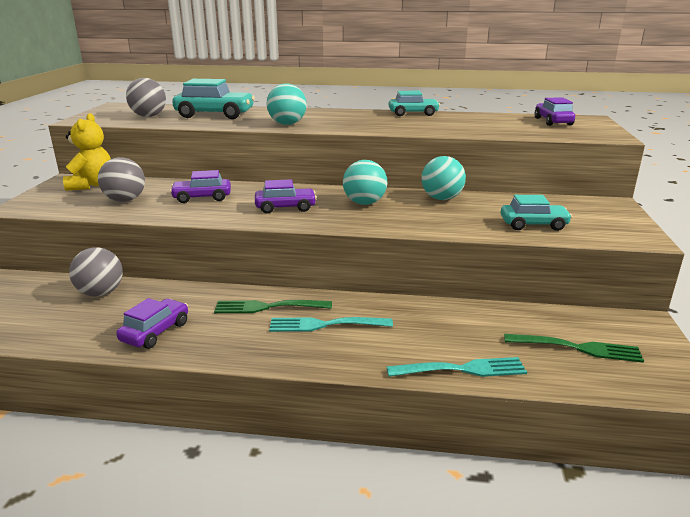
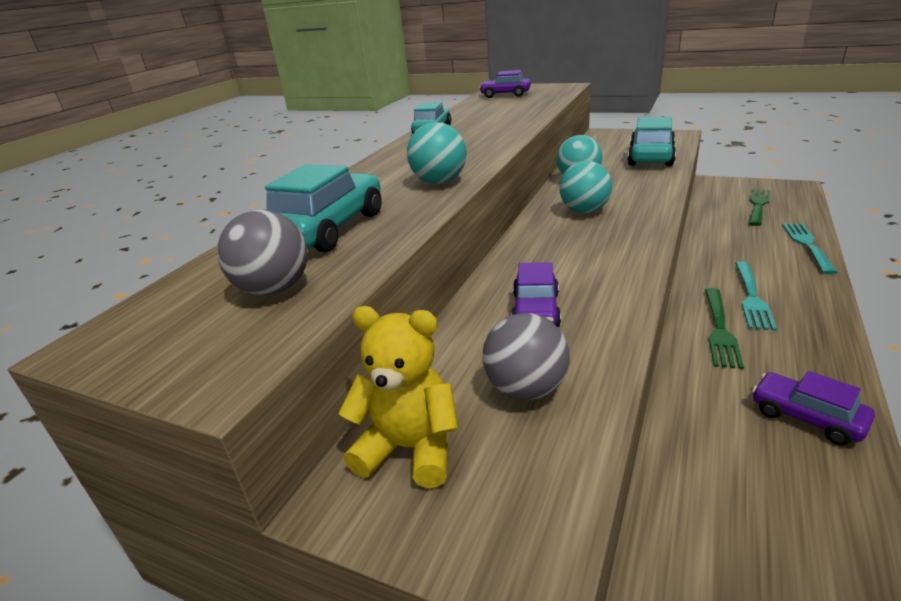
camera: 70 degrees left, 5 degrees up
grey ball [69,247,123,296] -> none
purple car [255,179,317,214] -> none
turquoise car [501,195,572,231] -> turquoise car [627,117,676,166], size x1.54

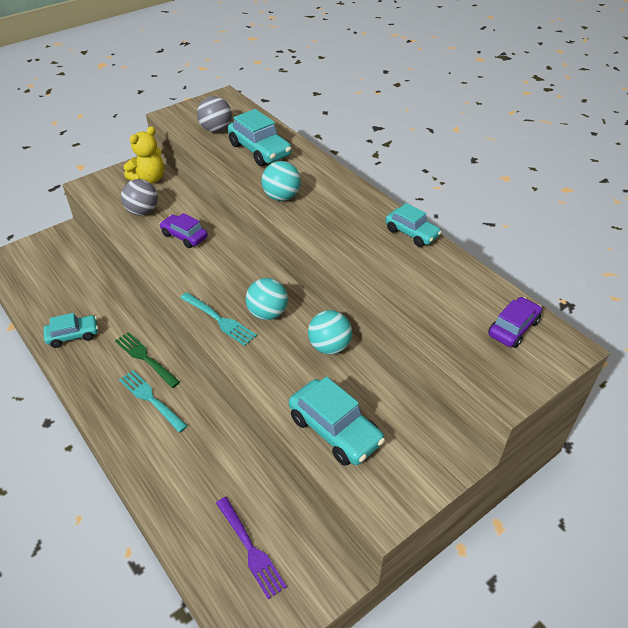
camera: 115 degrees right, 15 degrees up
green fork [749,189,771,226] -> purple fork [216,497,287,599]
purple car [752,371,875,445] -> turquoise car [43,313,98,348]
turquoise fork [782,223,838,274] -> turquoise fork moved to [180,292,257,346]

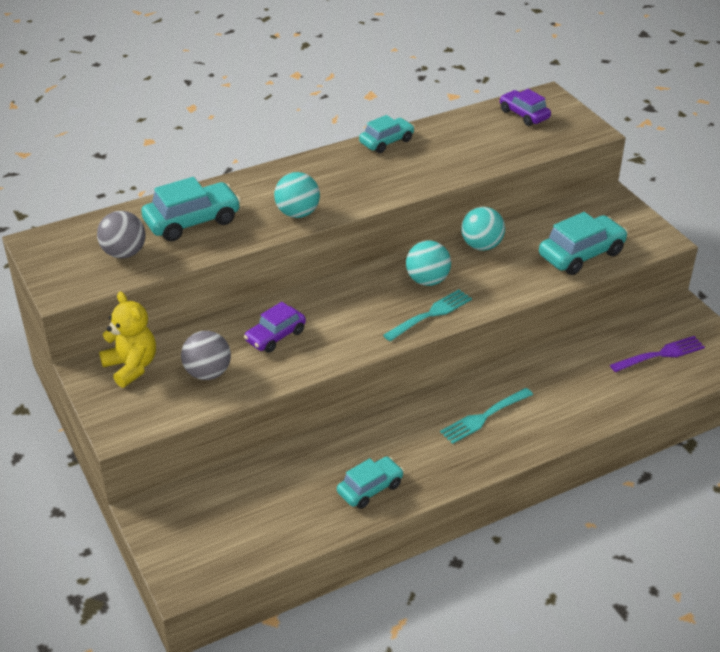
camera: 80 degrees left, 5 degrees down
turquoise car [43,313,98,348] -> turquoise car turned 60 degrees clockwise [337,457,404,509]
green fork [115,332,180,388] -> none

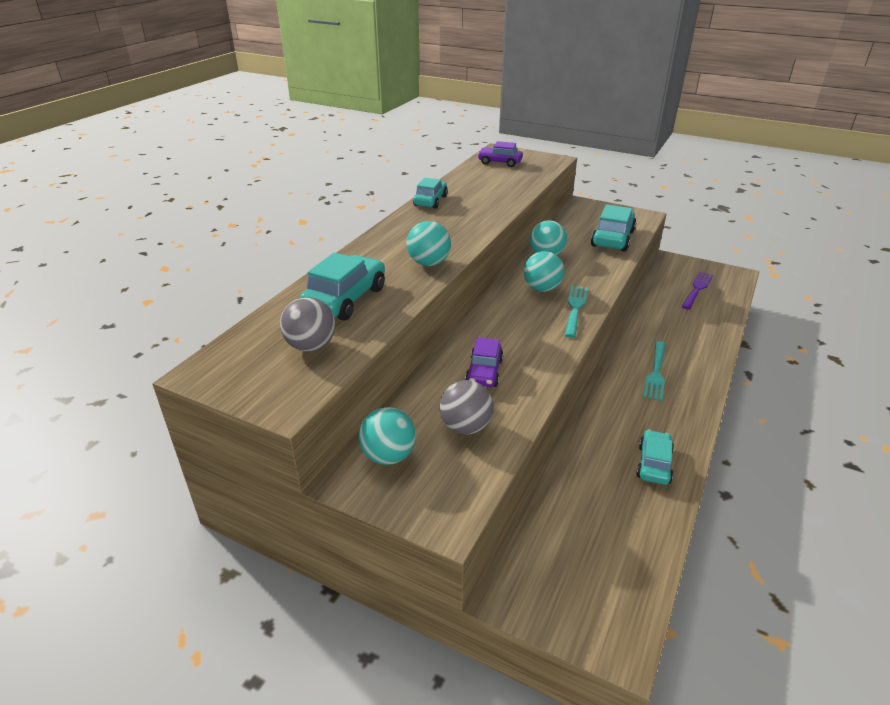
camera: 35 degrees left, 5 degrees down
yellow teddy bear [99,292,156,388] -> turquoise ball [359,407,416,465]

